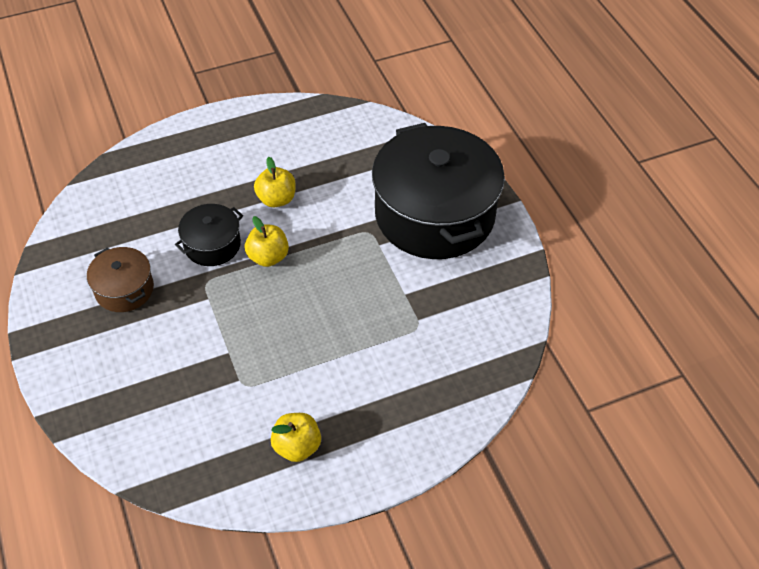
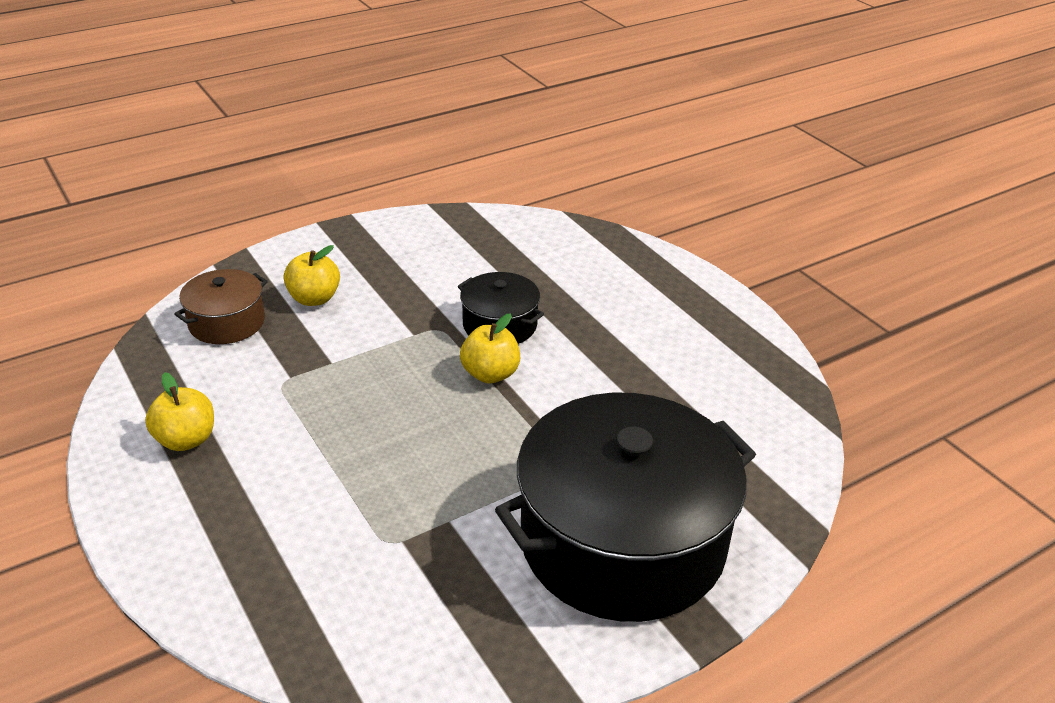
camera: 80 degrees right, 15 degrees down
brown pot [87,247,154,312] -> brown pot moved to [174,269,268,344]
yellow apple [254,157,296,207] -> yellow apple moved to [284,245,340,306]

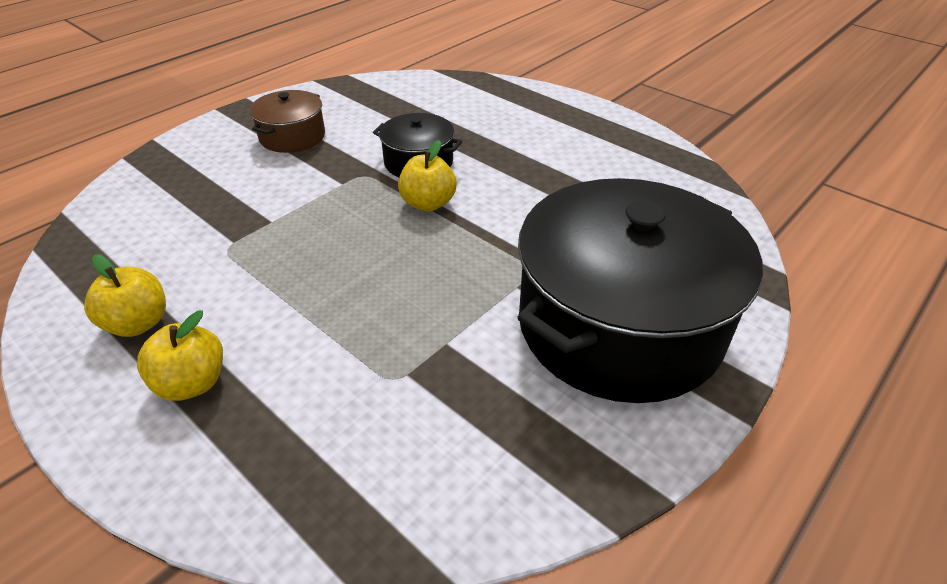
camera: 15 degrees left, 5 degrees up
brown pot [174,269,268,344] -> brown pot moved to [250,90,325,153]
yellow apple [284,245,340,306] -> yellow apple moved to [137,311,223,401]

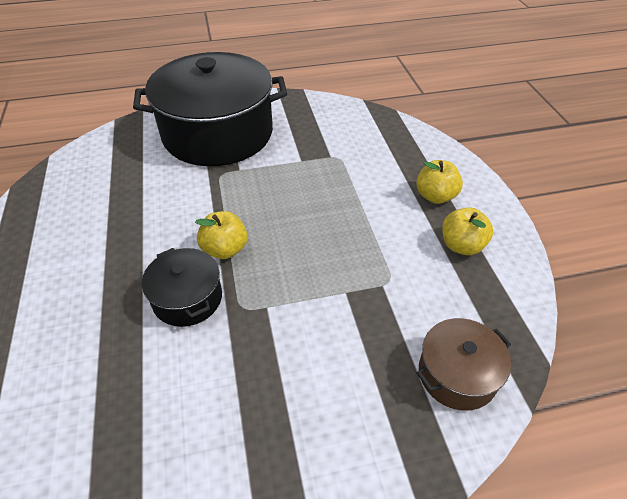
camera: 145 degrees left, 5 degrees up
brown pot [250,90,325,153] -> brown pot moved to [416,318,511,410]

